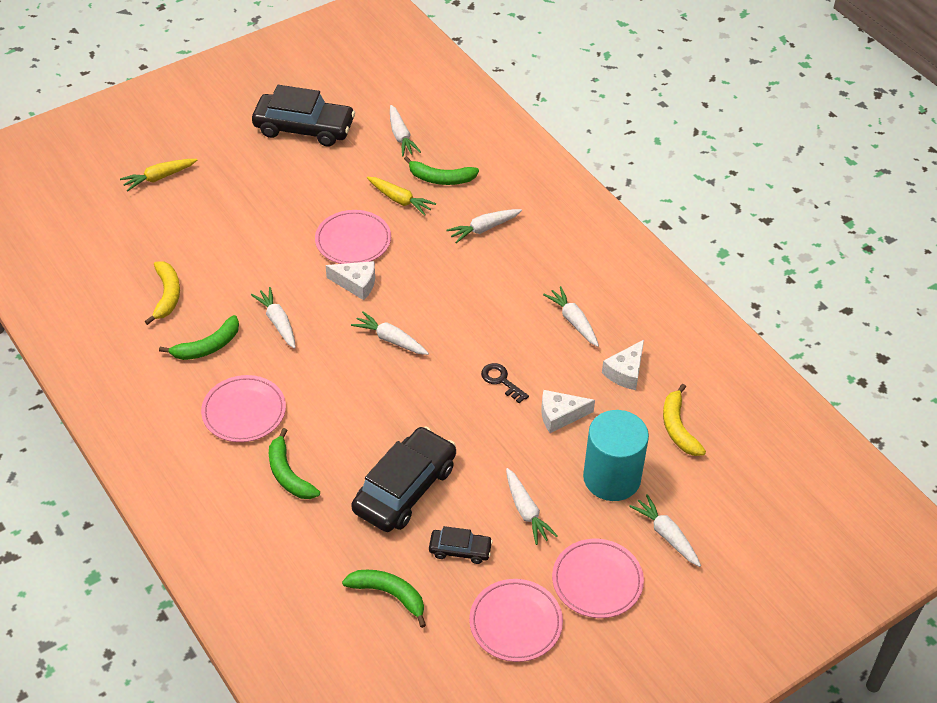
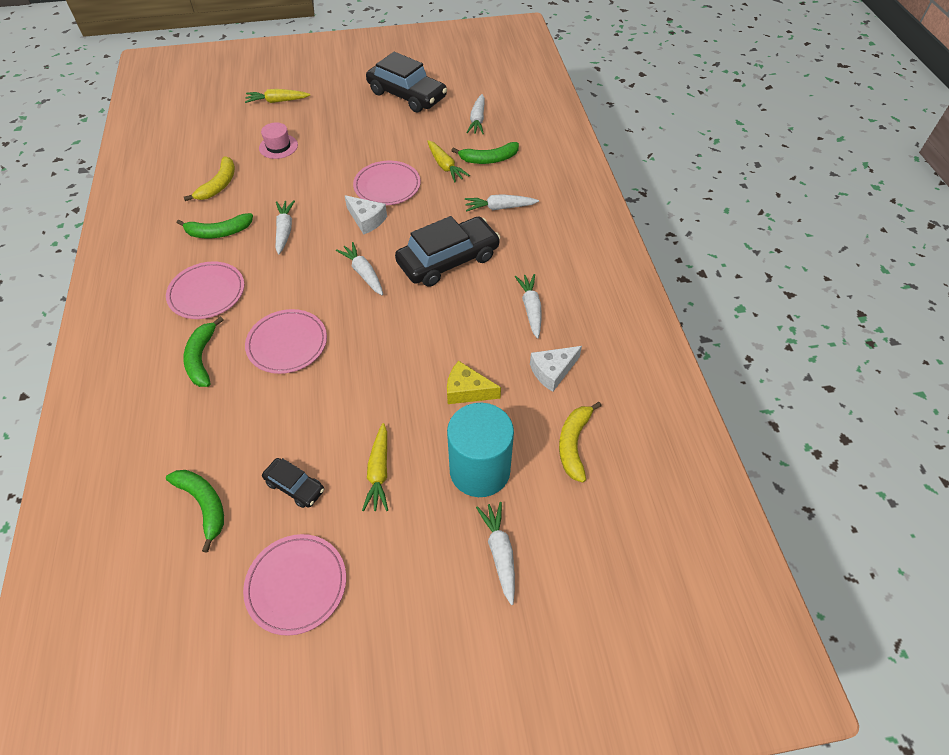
camera: 25 degrees right, 5 degrees up
black car [351,427,456,532] -> black car moved to [395,216,500,287]
green banana [404,156,479,185] -> green banana turned 45 degrees counterclockwise [451,142,519,164]
black key [481,363,529,403] -> none
white carrot [506,468,558,545] -> yellow carrot [362,423,388,511]
white cheese [541,390,595,433] -> yellow cheese [447,361,501,404]
pink plate [552,539,644,618] -> pink plate moved to [245,309,327,374]
none -> pink hat [259,122,298,159]

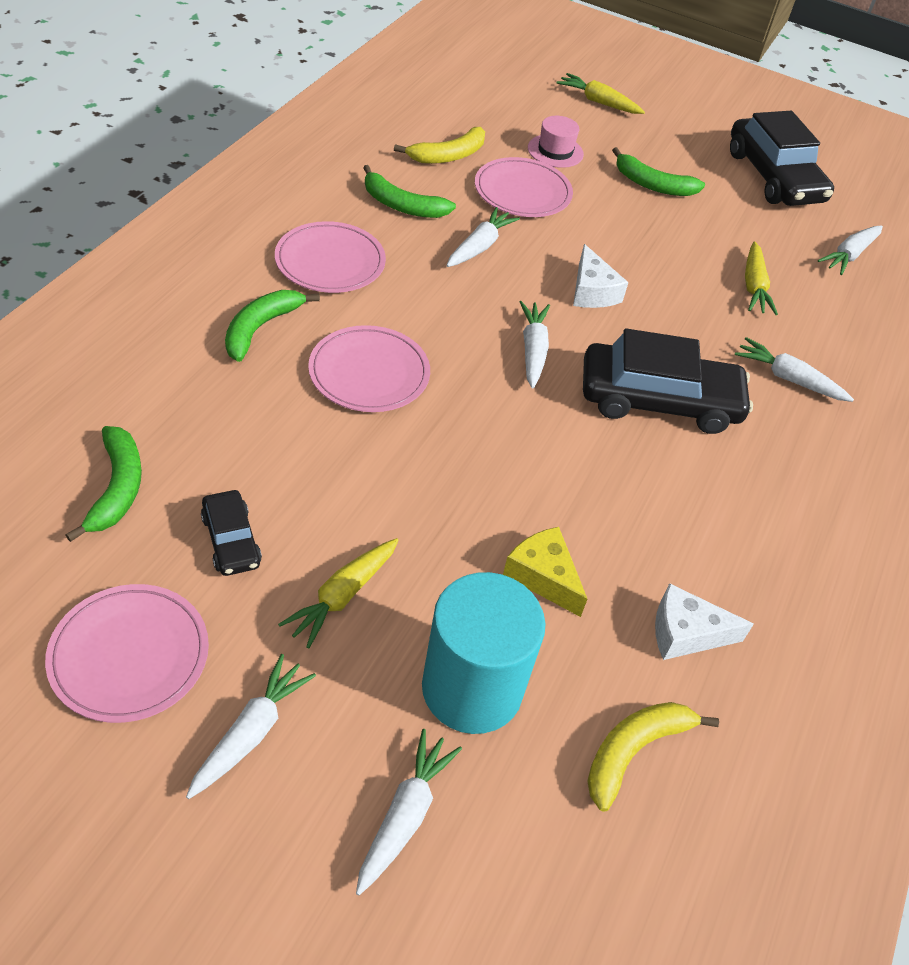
camera: 30 degrees right, 5 degrees down
pink plate [353,161,421,205] -> pink plate moved to [475,157,573,217]
green banana [451,142,519,164] -> green banana moved to [612,147,705,196]
white carrot [515,274,541,339] -> white carrot moved to [186,654,316,799]

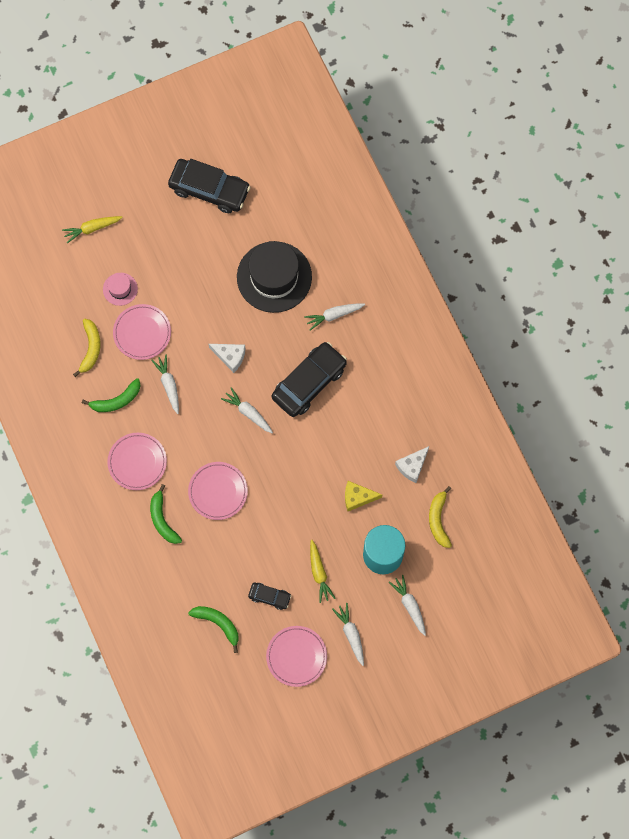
camera: 45 degrees left, 25 degrees up
green banana [612,147,705,196] -> none
yellow carrot [745,241,778,315] -> black hat [237,241,312,313]
white carrot [818,225,883,275] -> none

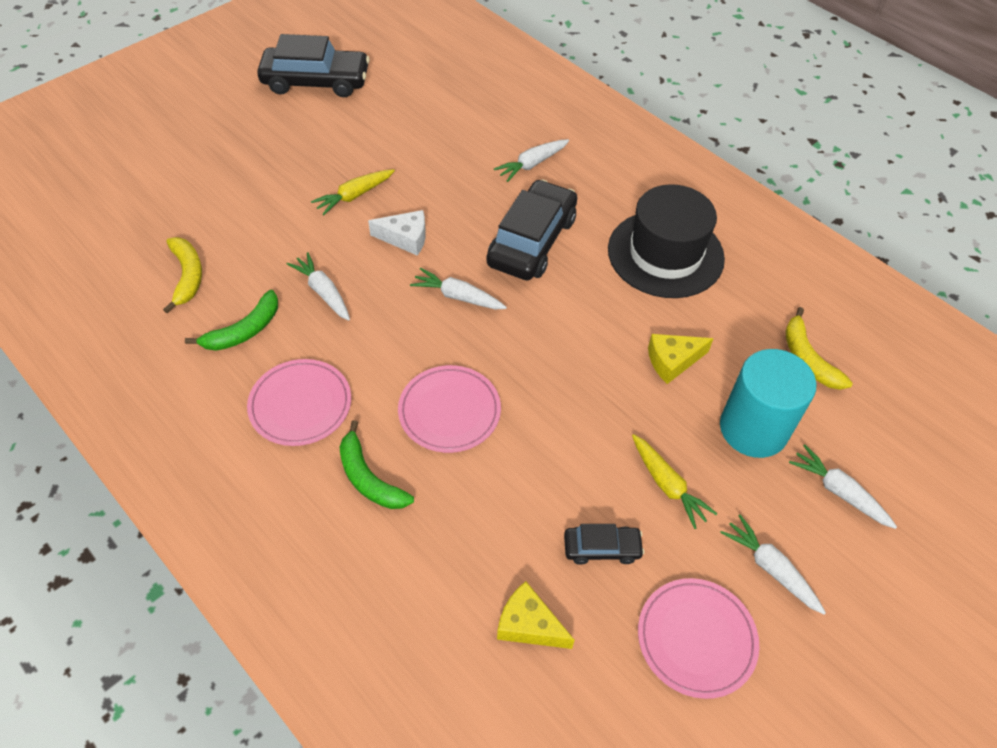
camera: 20 degrees left, 20 degrees down
yellow carrot [62,216,123,243] -> yellow carrot moved to [311,169,395,215]
pink hat [103,273,138,306] -> none
pink plate [113,304,171,360] -> none
green banana [188,606,239,653] -> yellow cheese [497,581,575,649]
black hat [237,241,312,313] -> black hat moved to [608,184,725,298]
white cheese [395,446,429,483] -> none

